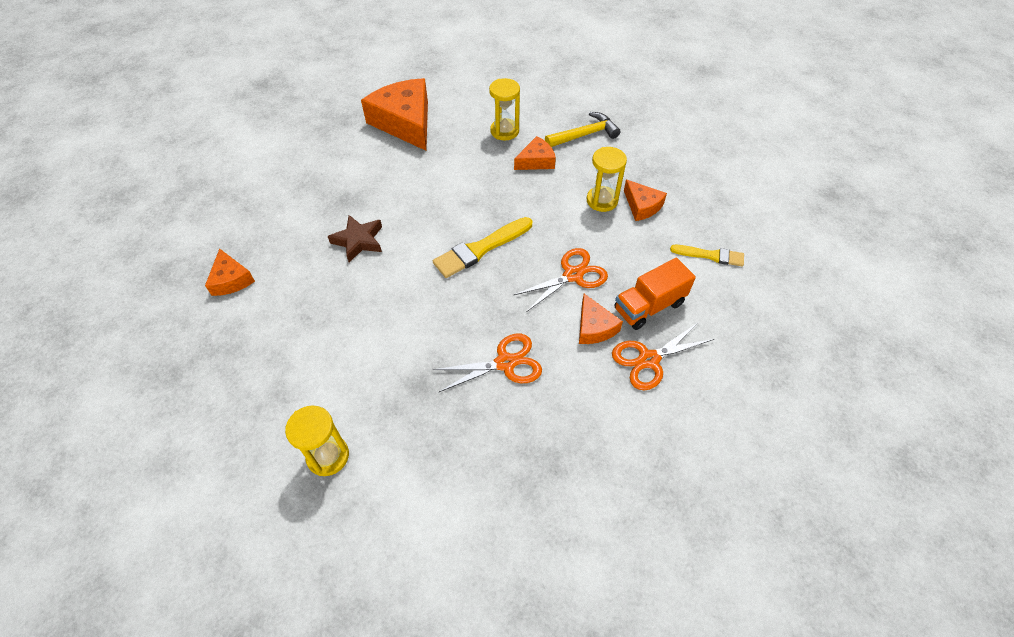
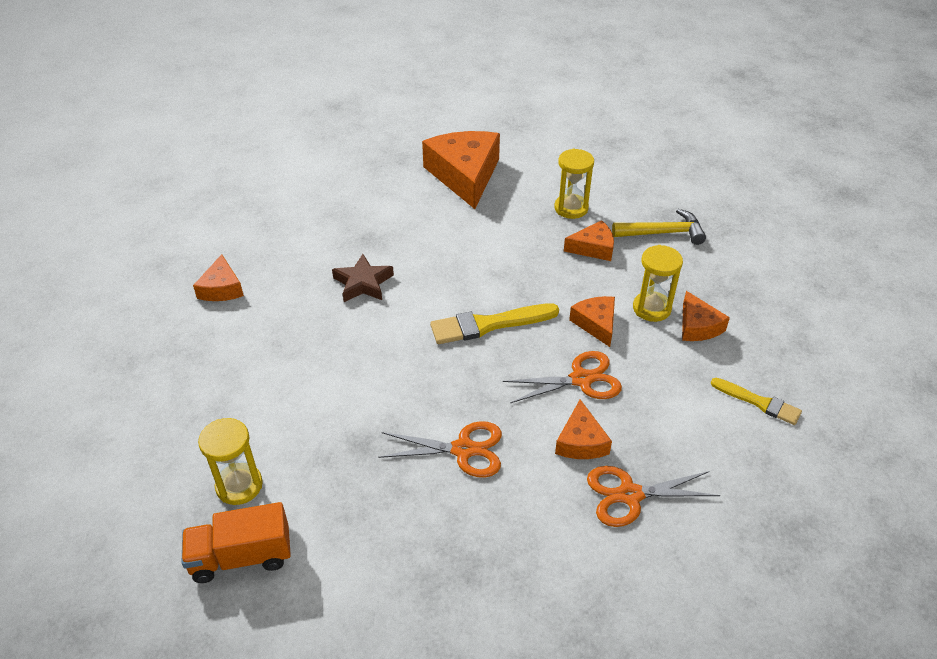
camera: 20 degrees right, 10 degrees down
orange truck [614,258,696,330] -> orange truck moved to [182,502,291,583]
none -> orange cheese [569,296,615,347]

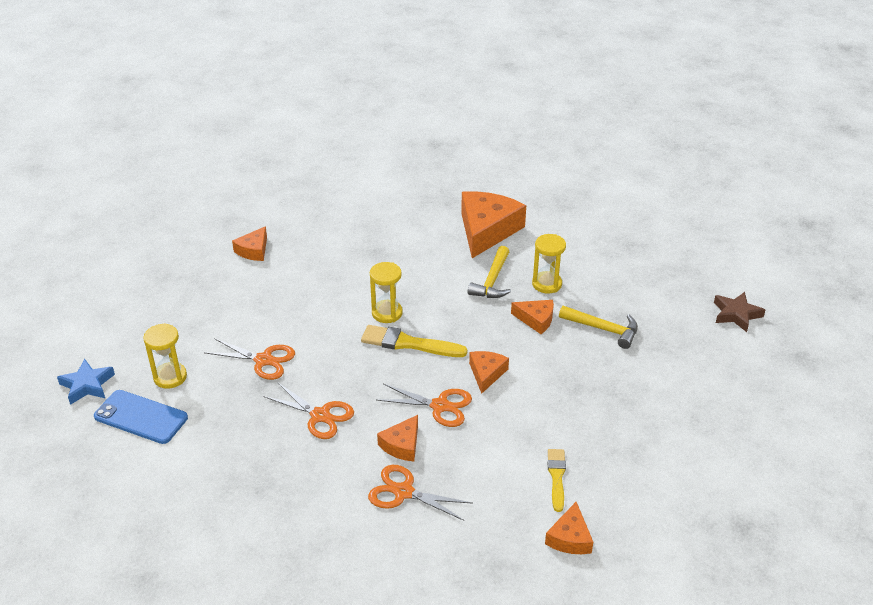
camera: 30 degrees right, 5 degrees down
orange truck [182,502,291,583] -> blue phone [94,390,188,444]
brown star [332,254,394,302] -> brown star moved to [714,292,765,332]
yellow hourglass [633,245,683,322] -> yellow hourglass moved to [370,262,403,323]
orange cheese [682,291,730,341] -> orange cheese moved to [545,502,593,554]
yellow brush [711,378,802,425] -> yellow brush turned 150 degrees counterclockwise [548,449,566,512]
none -> blue star [57,359,115,405]
none -> orange scissors [204,338,295,380]
none -> yellow hammer [468,246,511,298]

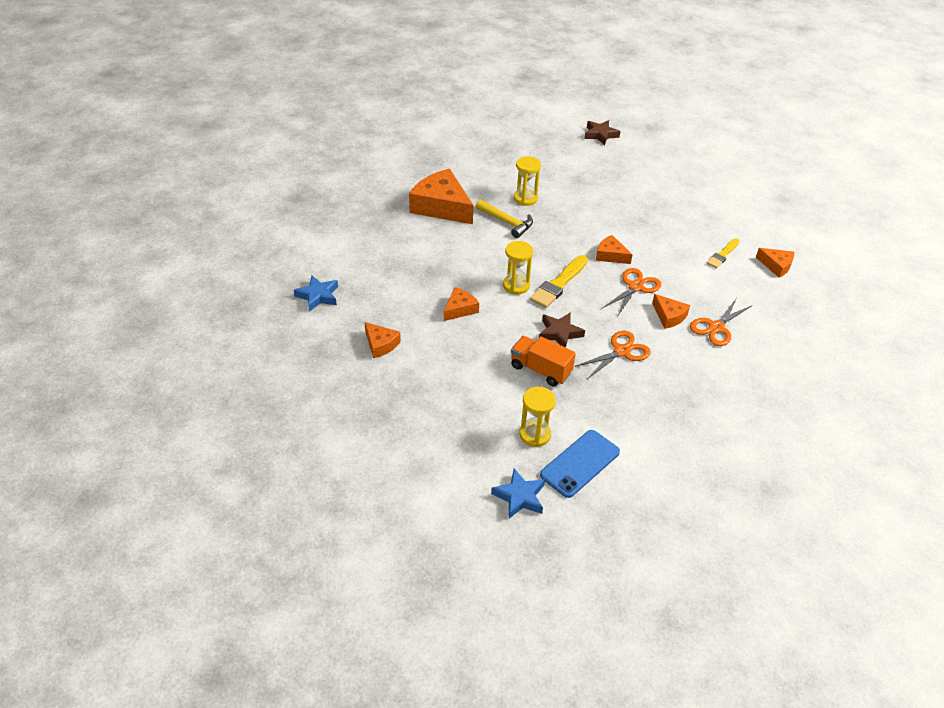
camera: 70 degrees left, 5 degrees up
orange scissors [204,338,295,380] -> orange truck [511,336,576,386]
orange cheese [511,300,554,334] -> orange cheese moved to [444,287,479,321]
yellow brush [548,449,566,512] -> yellow brush turned 75 degrees counterclockwise [706,238,739,268]
yellow hammer [559,306,638,349] -> none
none -> blue star [294,276,338,312]
none -> brown star [539,312,585,348]

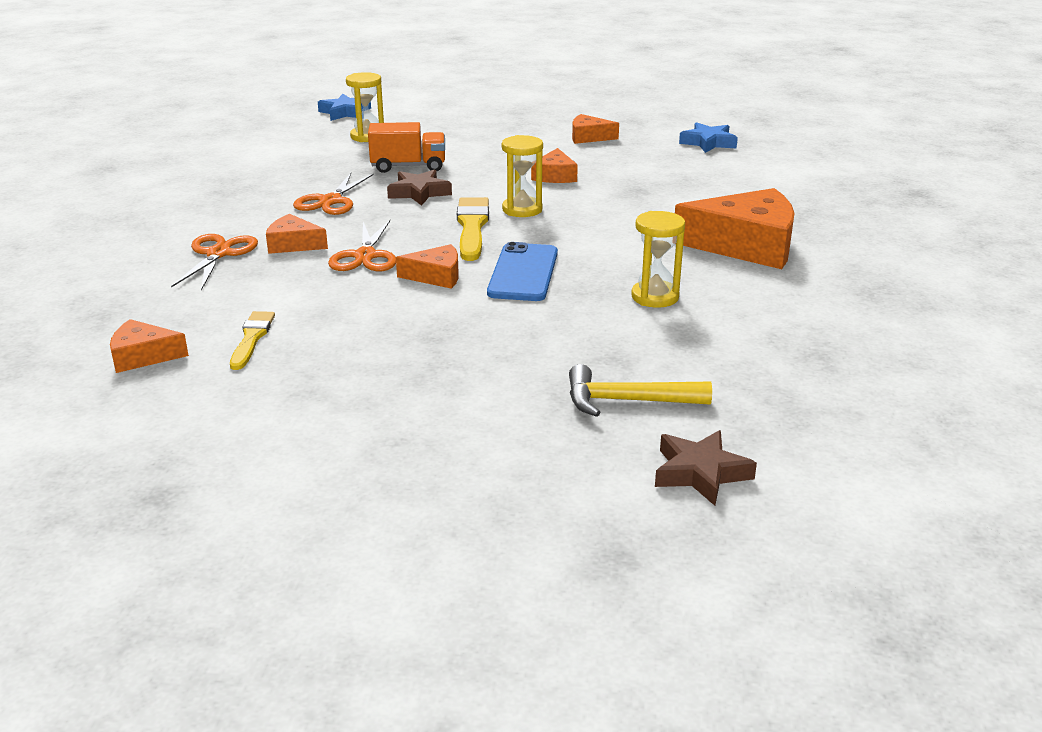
camera: 145 degrees right, 15 degrees down
yellow hammer [475,200,533,238] -> yellow hammer moved to [569,364,712,417]
blue phone [540,430,620,498] -> blue phone moved to [487,242,558,301]

